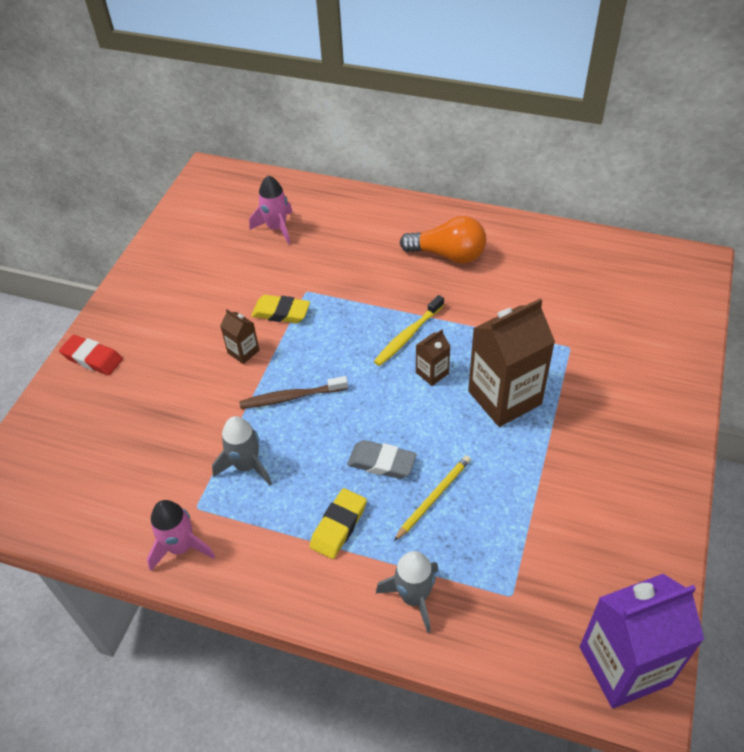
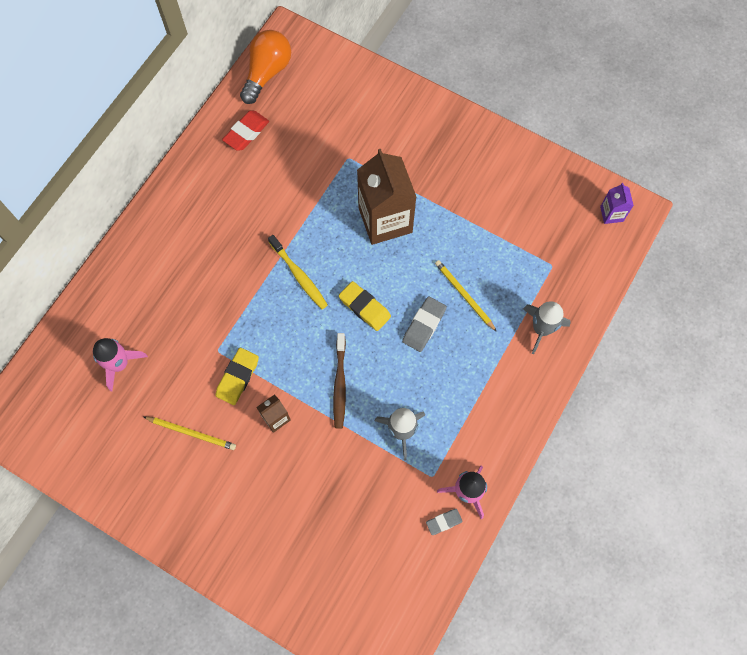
camera: 80 degrees left, 20 degrees up
red eraser [59,335,123,375] -> red eraser moved to [222,111,269,151]
yellow eraser [309,488,367,559] -> yellow eraser moved to [339,281,391,331]
orange light bulb [400,216,486,264] -> orange light bulb moved to [240,30,291,104]
brown carton [416,330,450,386] -> none
purple carton [580,574,704,708] -> purple carton [600,183,634,224], size x0.46
none -> yellow pencil [143,416,236,450]
none -> grey eraser [426,509,463,535]

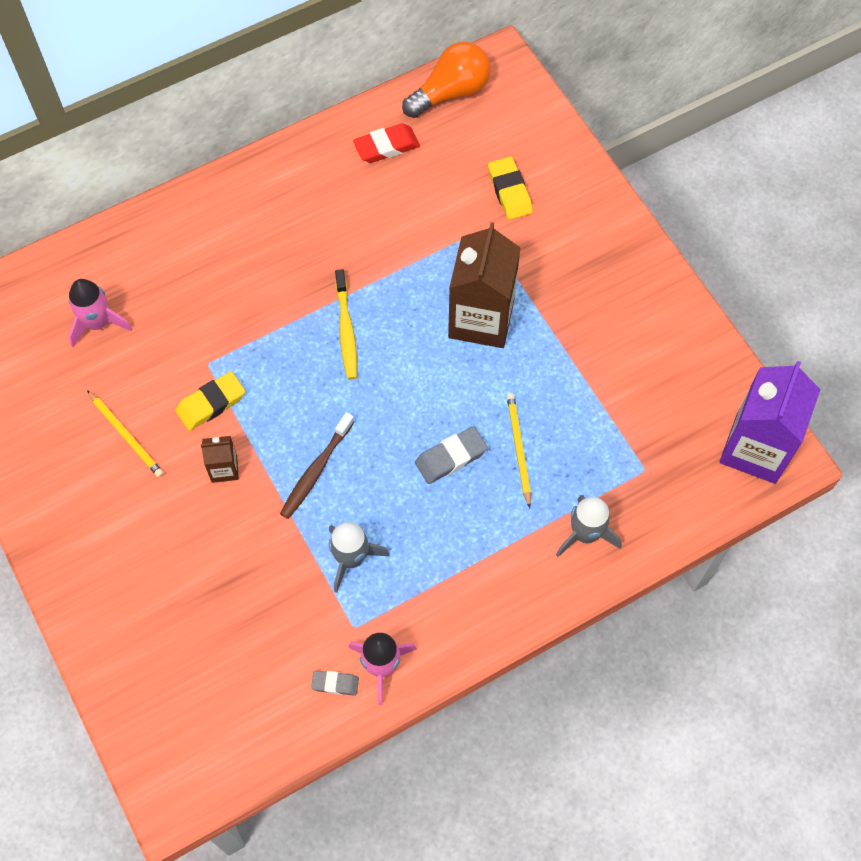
camera: 30 degrees right, 5 degrees down
yellow eraser [339,281,391,331] -> yellow eraser moved to [488,157,533,220]
purple carton [600,183,634,224] -> purple carton [720,361,821,484], size x2.18

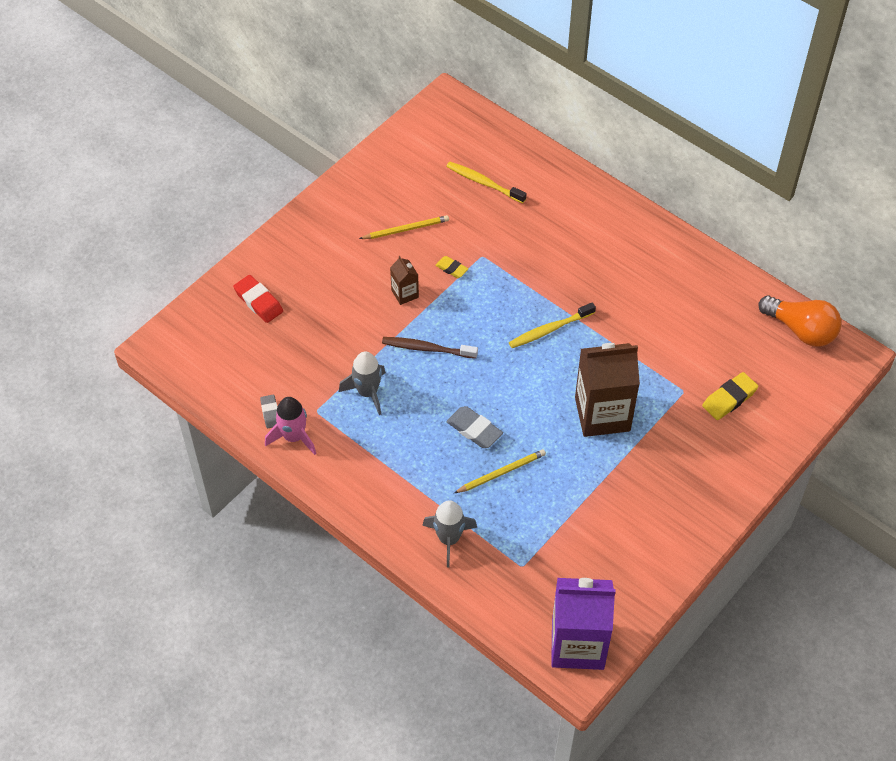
camera: 70 degrees right, 10 degrees down
pink rocket [69,279,132,347] -> yellow toothbrush [446,162,526,203]
yellow pencil [87,390,164,477] -> yellow pencil turned 135 degrees counterclockwise [359,215,449,239]
yellow eraser [175,371,245,431] -> yellow eraser [435,256,468,278], size x0.61
red eraser [353,123,420,163] -> red eraser moved to [233,275,283,323]

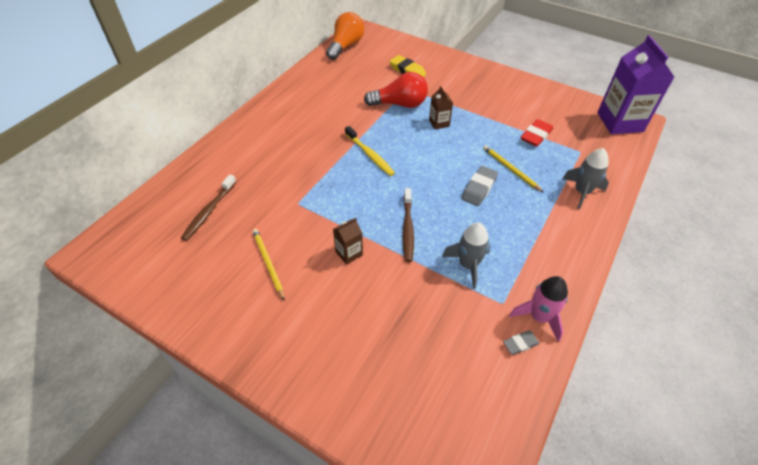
camera: 100 degrees left, 5 degrees down
red eraser [233,275,283,323] -> red eraser moved to [521,119,553,147]
yellow eraser [435,256,468,278] -> none
yellow toothbrush [446,162,526,203] -> brown toothbrush [181,174,236,241]
brown carton [575,343,640,437] -> brown carton [429,86,453,130], size x0.46
none -> red light bulb [364,72,428,108]

